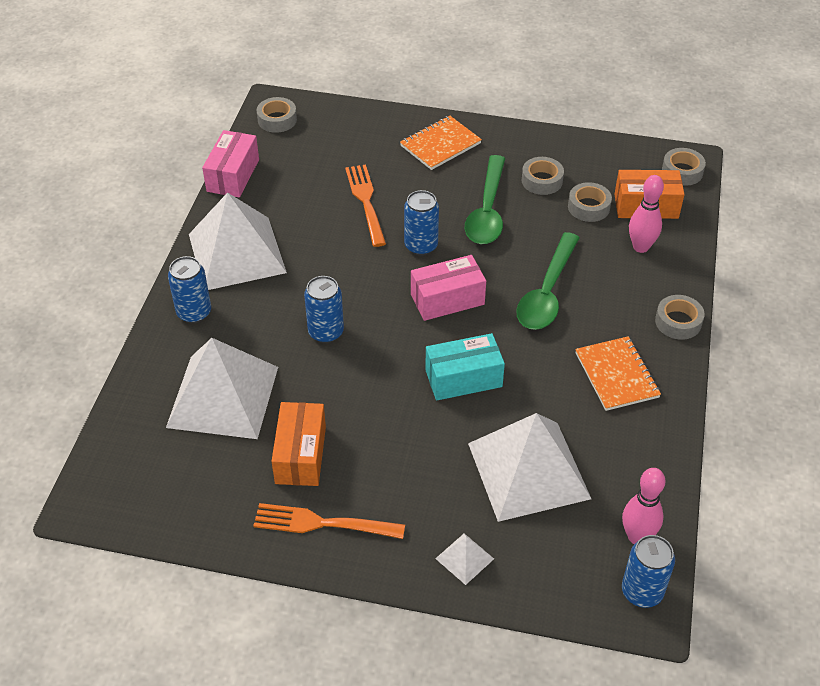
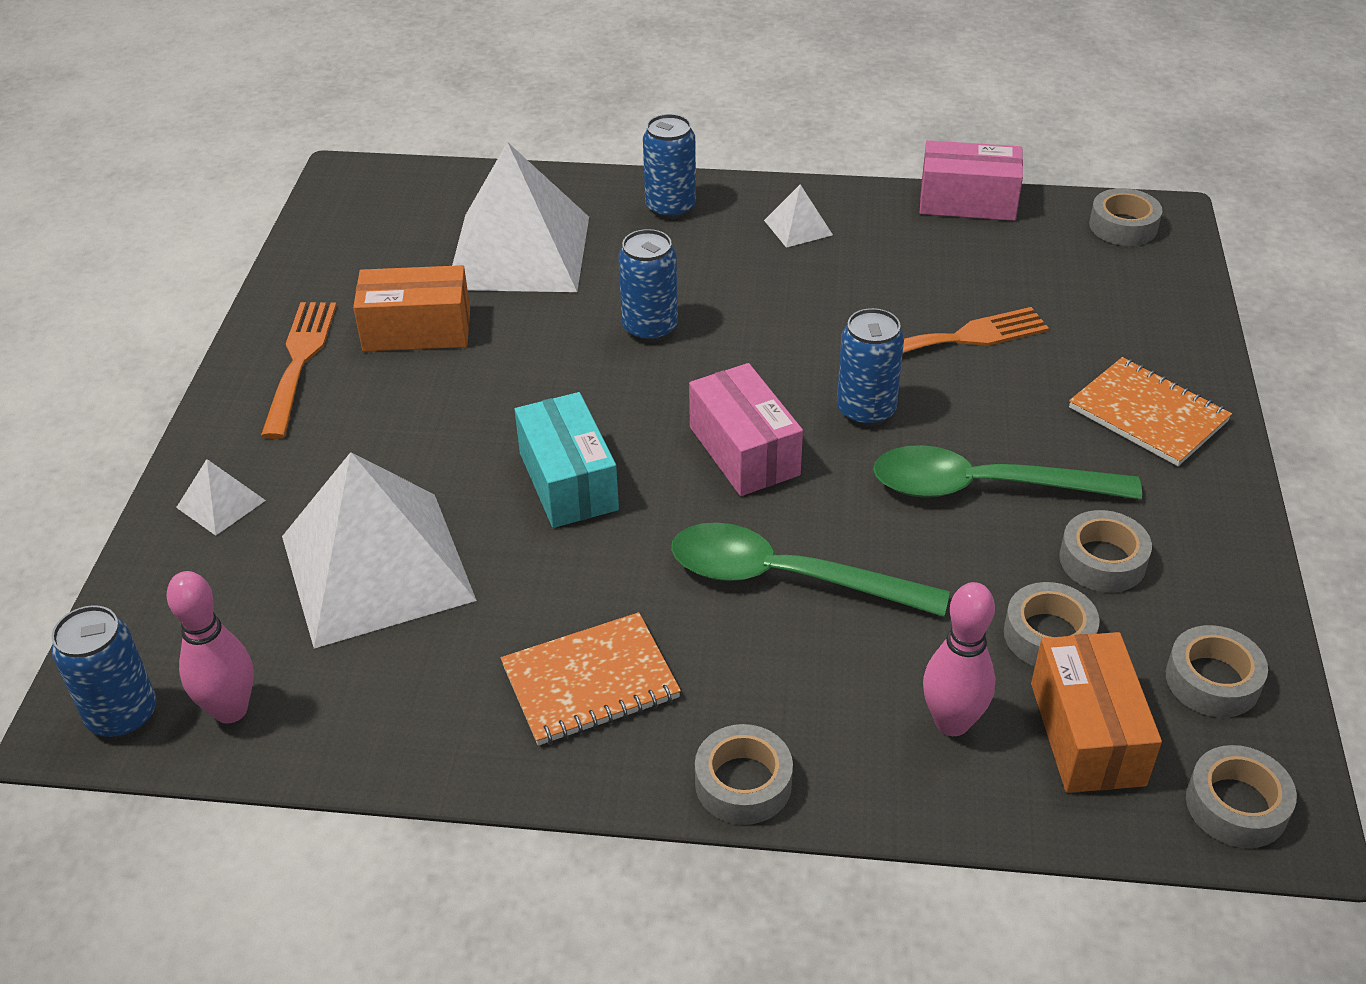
camera: 85 degrees right, 5 degrees down
white pyramid [189,192,287,290] -> white pyramid [764,185,833,248], size x0.41
none -> grey tape [1166,625,1268,717]

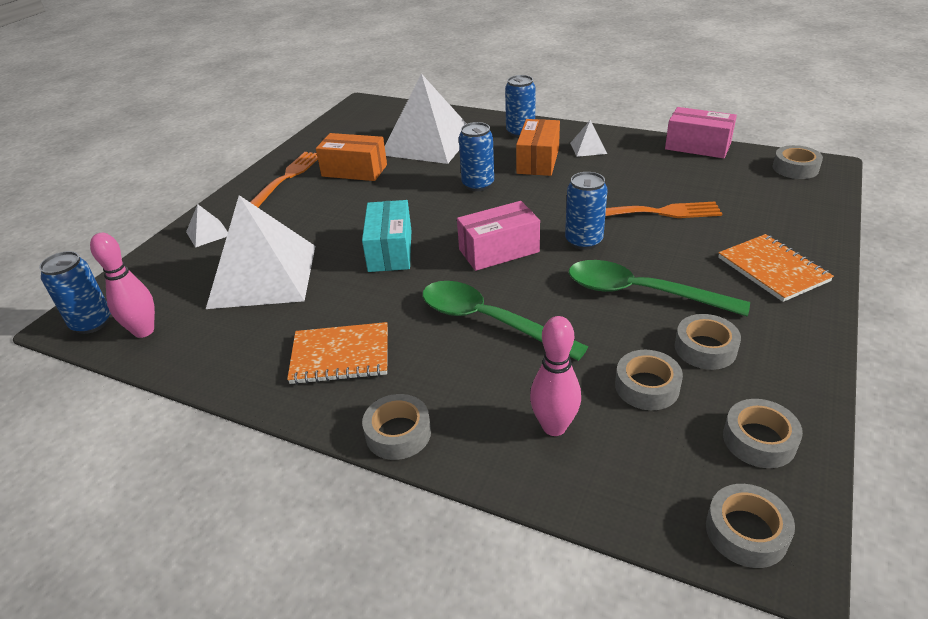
camera: 20 degrees right, 5 degrees down
pink box [689,363,803,496] -> pink box turned 75 degrees clockwise [457,201,540,271]
orange box [1031,632,1162,793] -> orange box moved to [516,119,560,176]

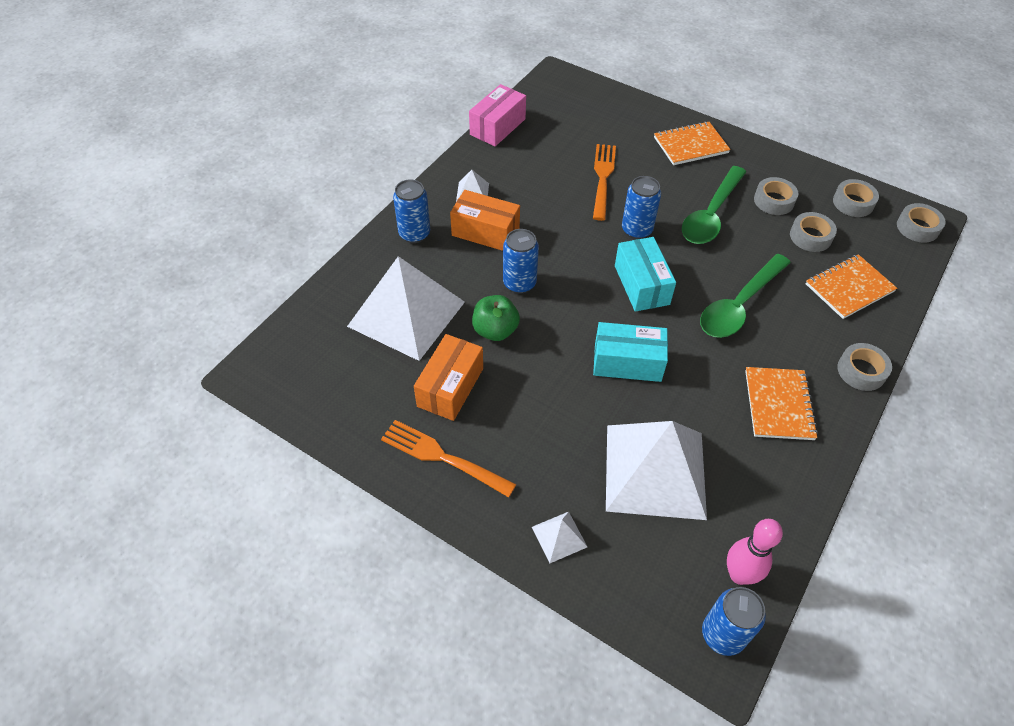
camera: 85 degrees left, 15 degrees up
pink box [457,201,540,271] -> turquoise box [615,237,676,312]
pink bowling pin [530,316,581,436] -> orange notebook [806,254,897,319]
grey tape [773,145,823,179] -> none
none -> green apple [472,295,520,341]

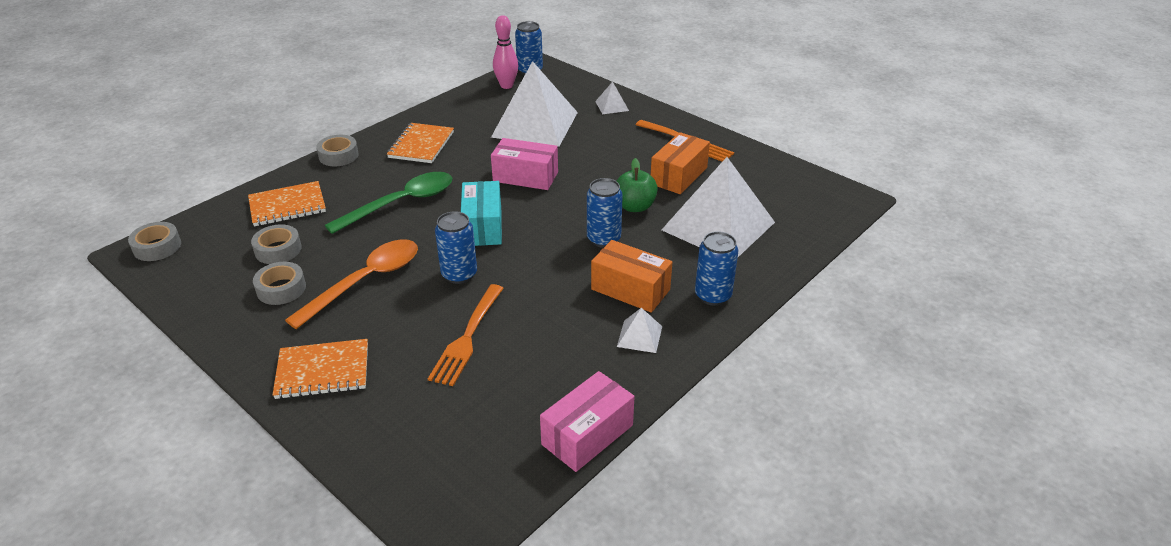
camera: 170 degrees left, 15 degrees down
turquoise box [593,322,668,382] -> pink box [491,138,558,190]
green spoon [682,166,746,244] -> orange spoon [285,239,418,329]
grey tape [833,179,879,217] -> none

